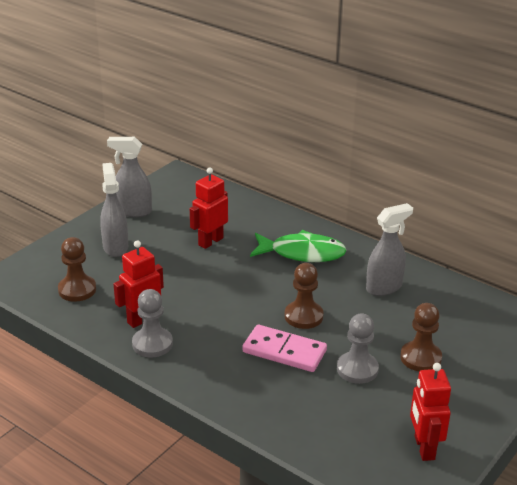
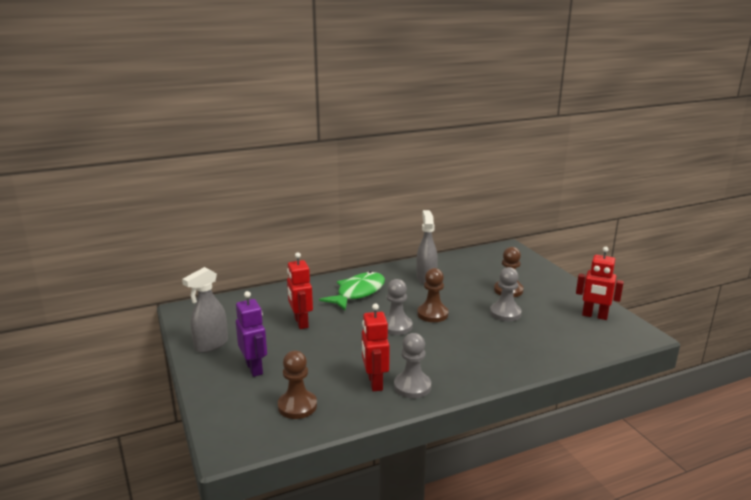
camera: 60 degrees left, 10 degrees down
grey spray bottle [100,163,128,257] -> purple robot [236,291,267,377]
pink domino [242,325,327,372] -> none
none -> grey pawn [385,279,413,335]

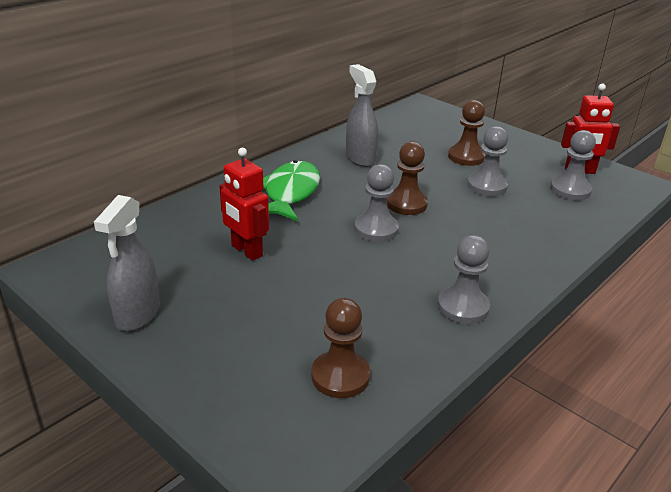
camera: 25 degrees left, 10 degrees up
purple robot [236,291,267,377] -> none
red robot [362,303,390,392] -> none
none -> grey pawn [550,130,596,200]

